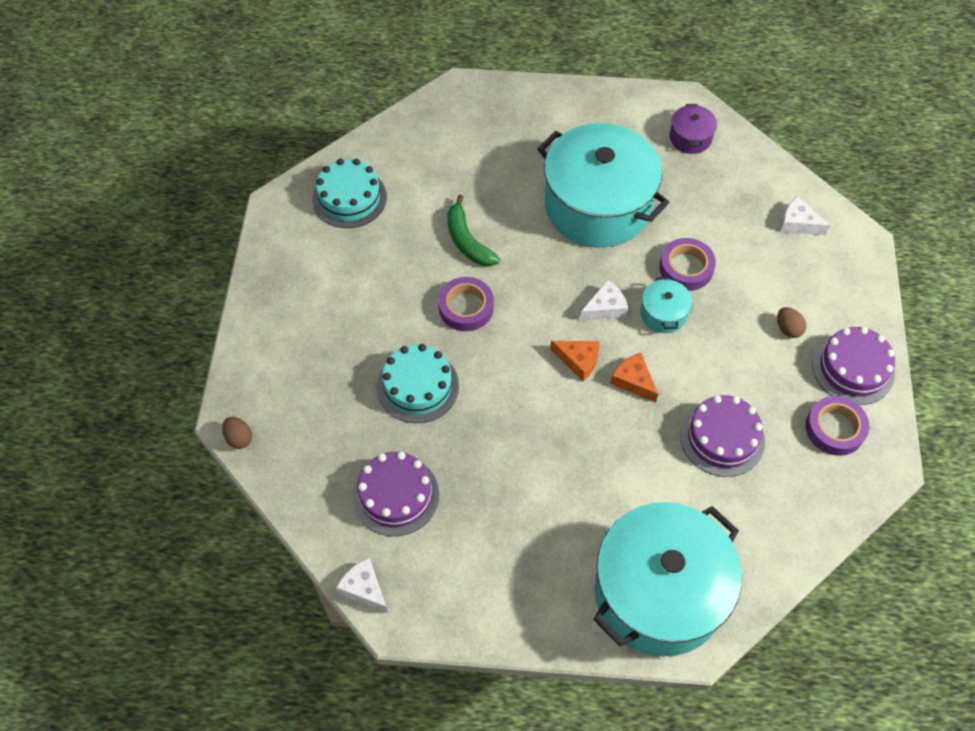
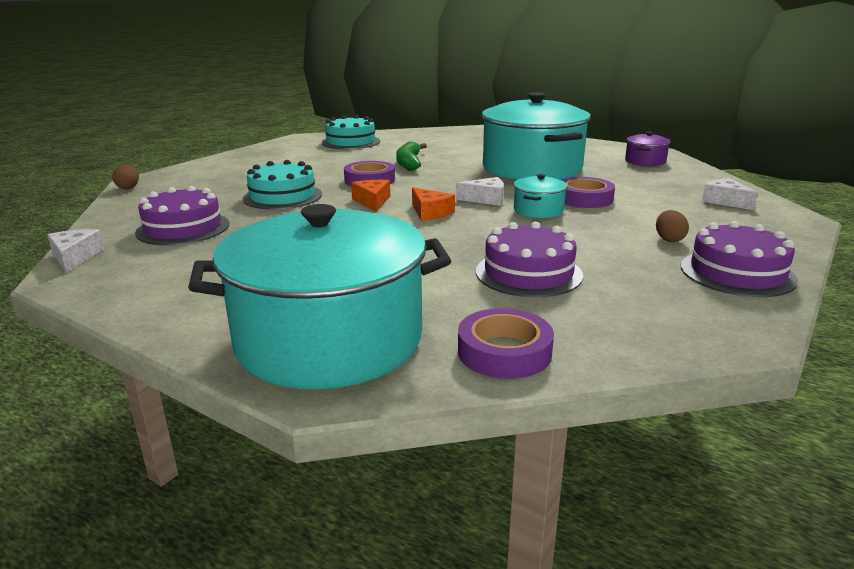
camera: 30 degrees right, 35 degrees down
orange cheese [610,353,658,402] -> orange cheese moved to [351,180,390,212]
purple tape [806,396,869,456] -> purple tape moved to [458,308,554,379]

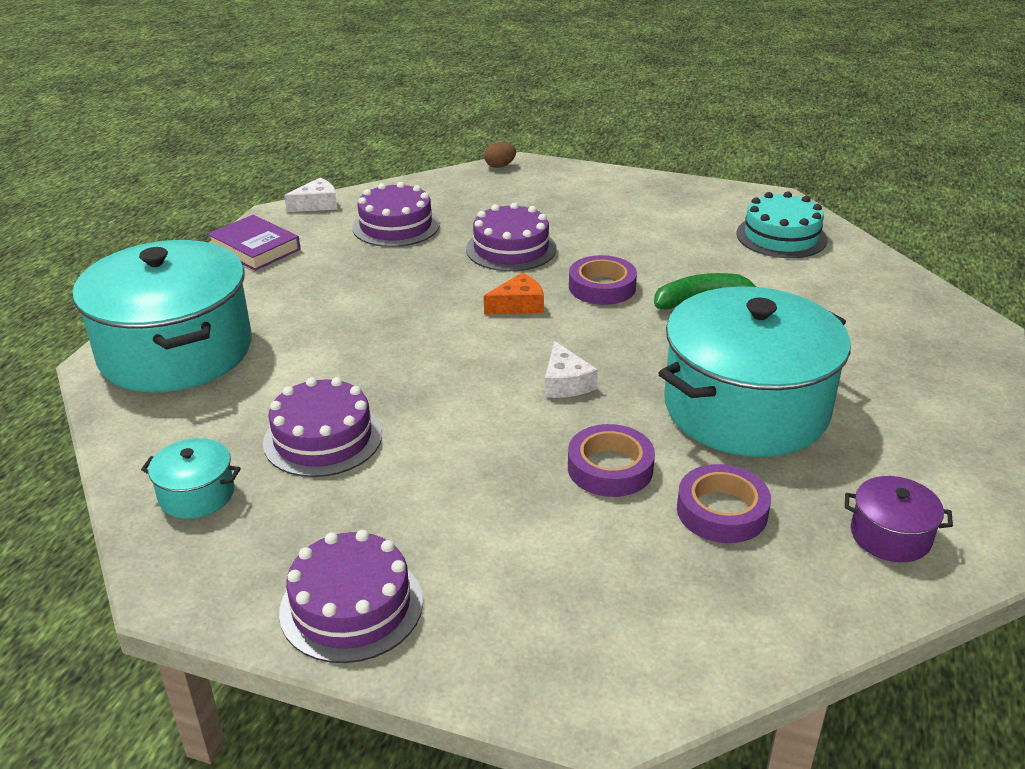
camera: 75 degrees right, 10 degrees up
turquoise cake [243,160,322,210] -> purple cake [466,202,556,271]
orange cheese [412,187,455,221] -> none
purple tape [458,308,554,379] -> purple tape moved to [677,464,771,543]
turquoise pot [514,174,567,218] -> turquoise pot moved to [141,438,241,519]
brown egg [656,210,689,242] -> none
white cheese [702,178,758,210] -> none
none -> purple book [207,215,301,271]

